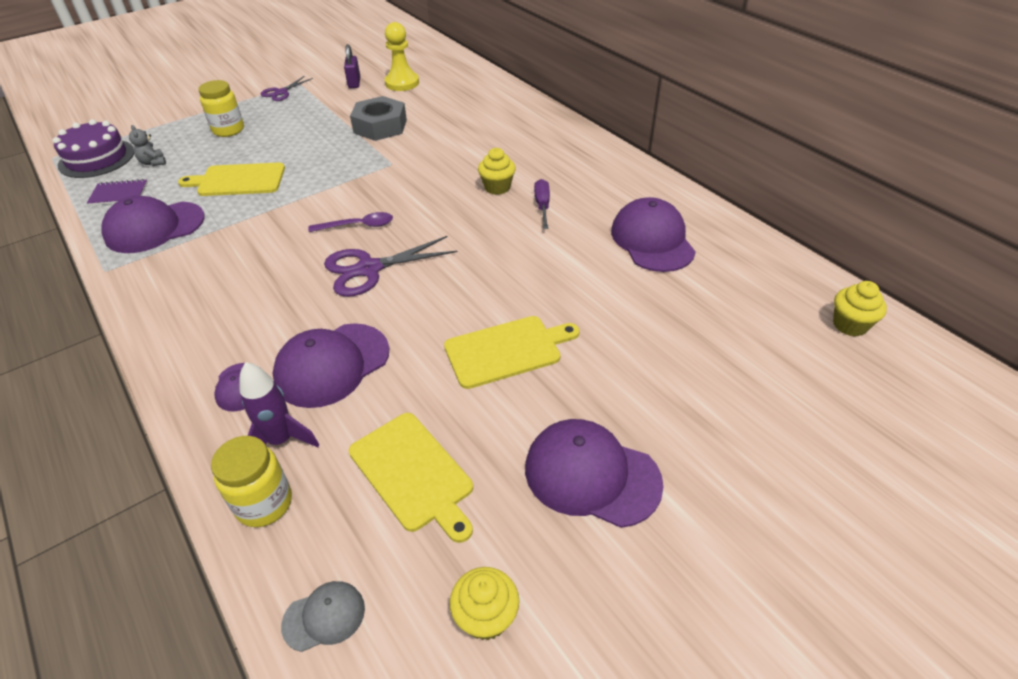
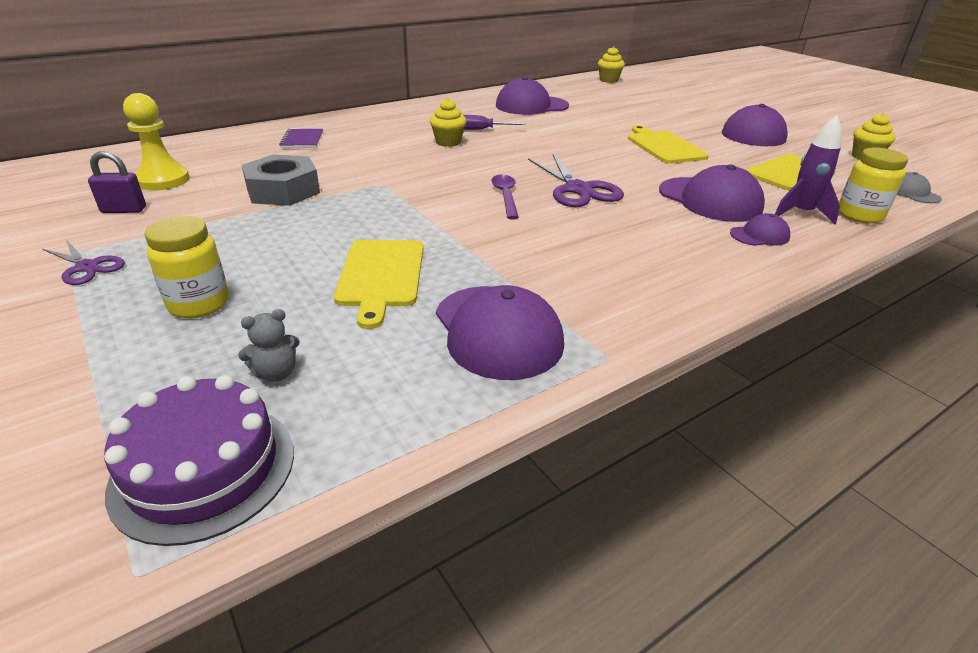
camera: 90 degrees left, 10 degrees down
purple notebook [87,179,148,206] -> purple notebook moved to [279,129,323,148]

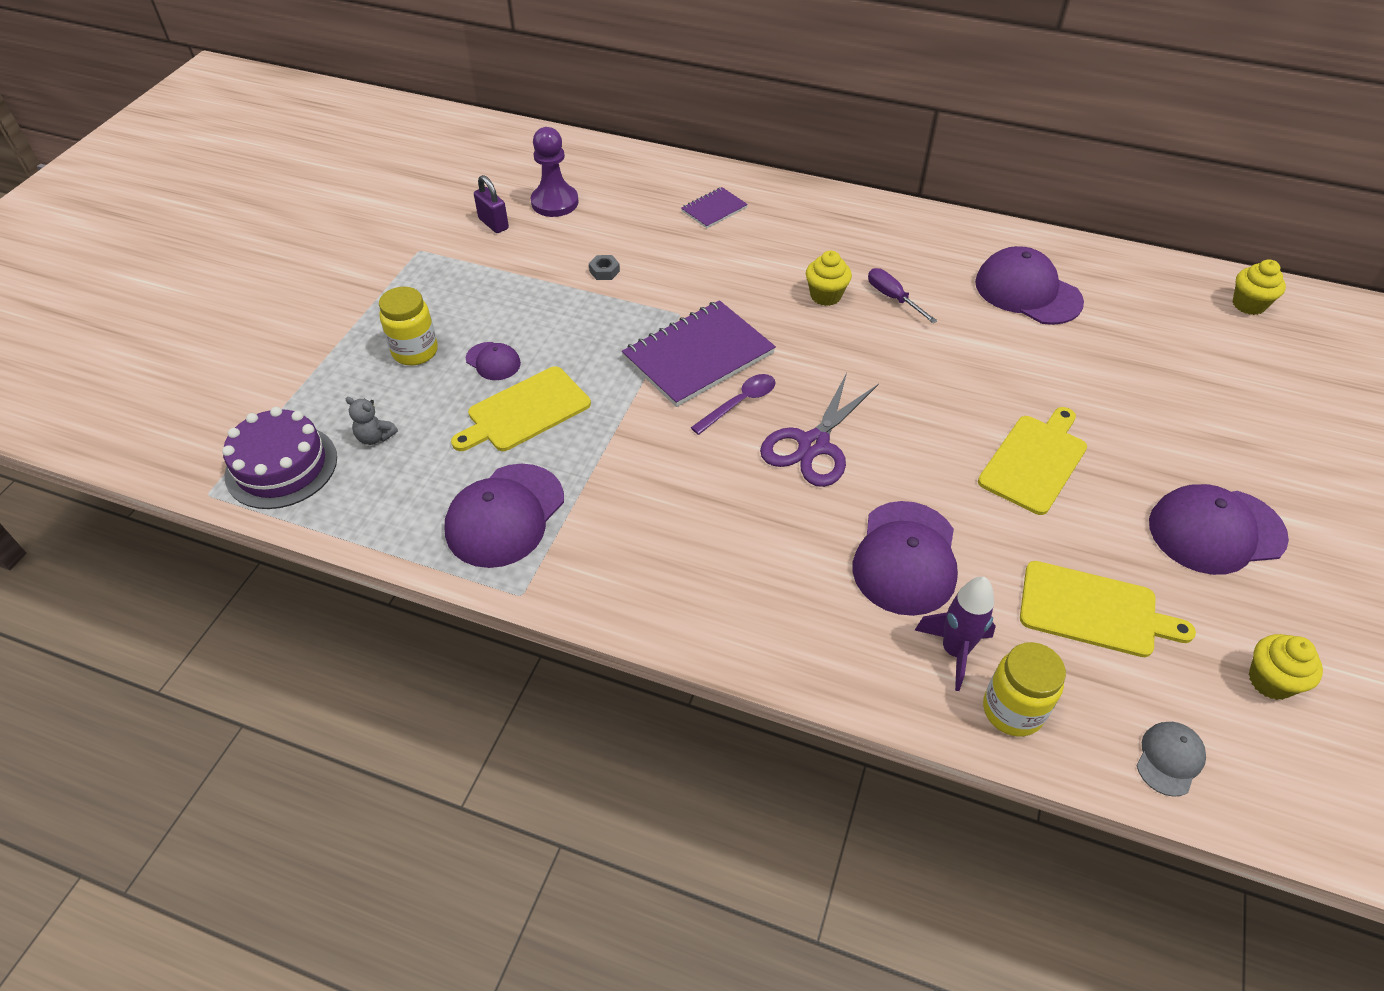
camera: 55 degrees right, 15 degrees up
purple scissors [42,240,125,285] -> none
yellow pawn [123,93,190,190] -> purple pawn [531,127,578,217]
grey nut [242,155,320,206] -> grey nut [589,255,620,280], size x0.40
purple cap [730,213,790,246] -> purple cap moved to [466,342,521,380]
none -> purple notebook [622,300,776,407]

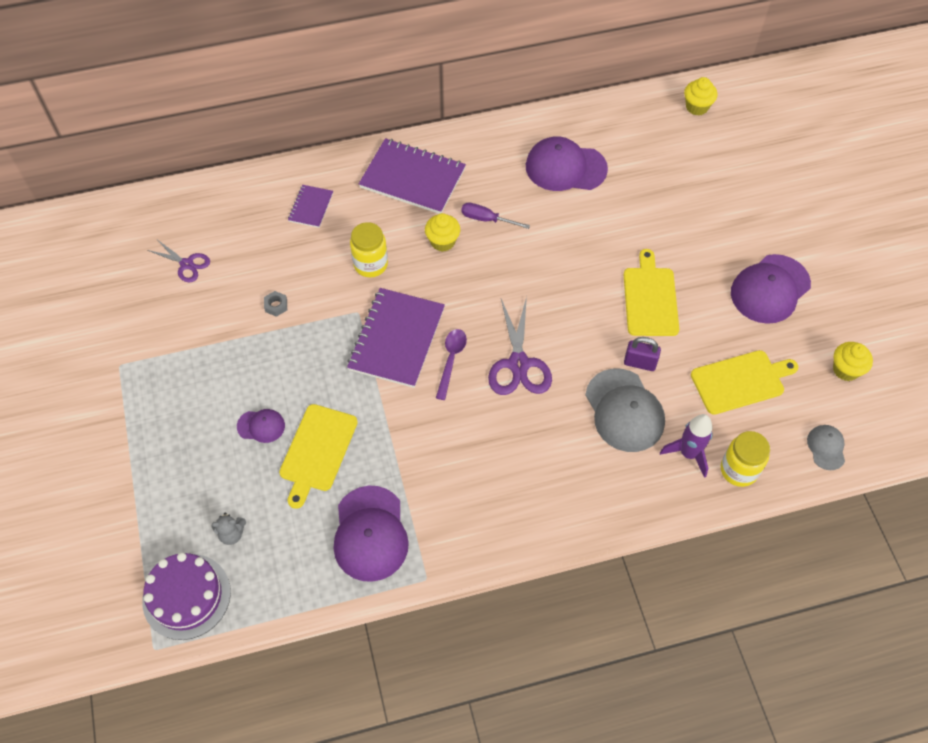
camera: 35 degrees left, 10 degrees up
yellow jar [379,287,438,365] -> yellow jar moved to [350,222,388,277]
purple padlock [474,175,509,233] -> purple padlock moved to [624,337,661,371]
purple pawn [531,127,578,217] -> purple scissors [147,240,210,282]
purple cap [853,501,958,616] -> grey cap [585,368,665,452]
none -> purple notebook [359,138,466,214]

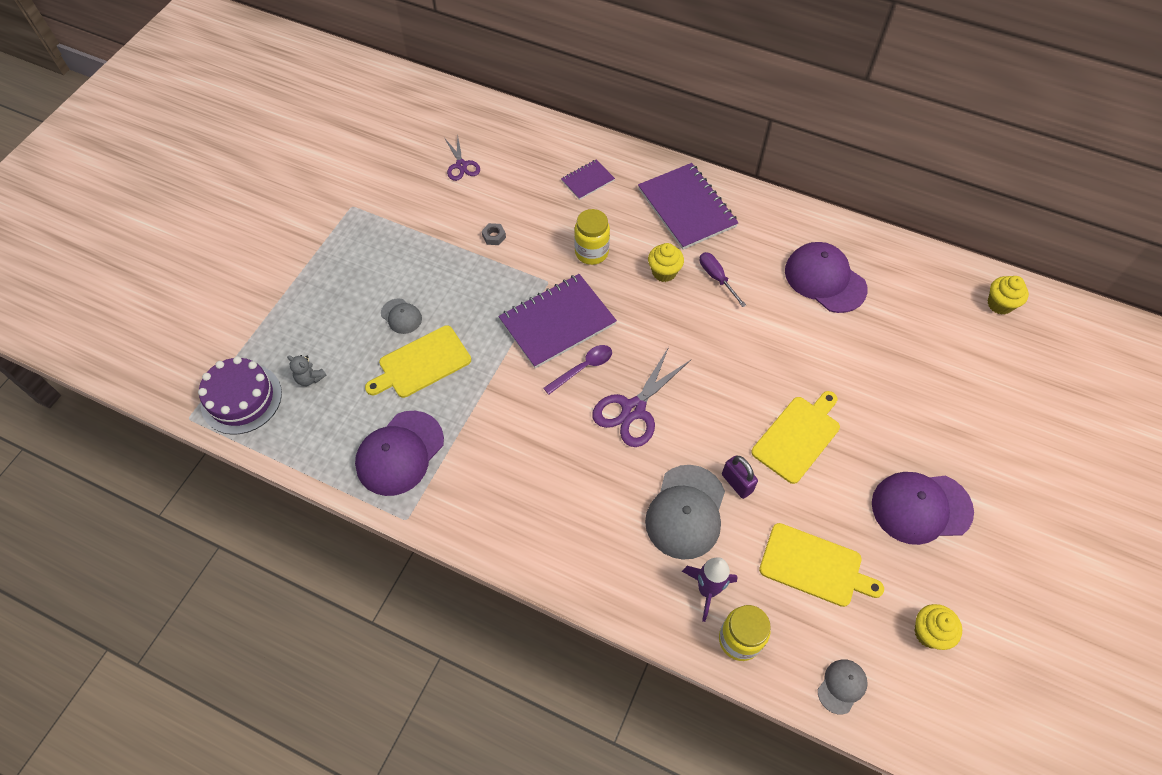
camera: 40 degrees right, 0 degrees up
purple cap [237,409,285,443] -> grey cap [381,298,422,334]

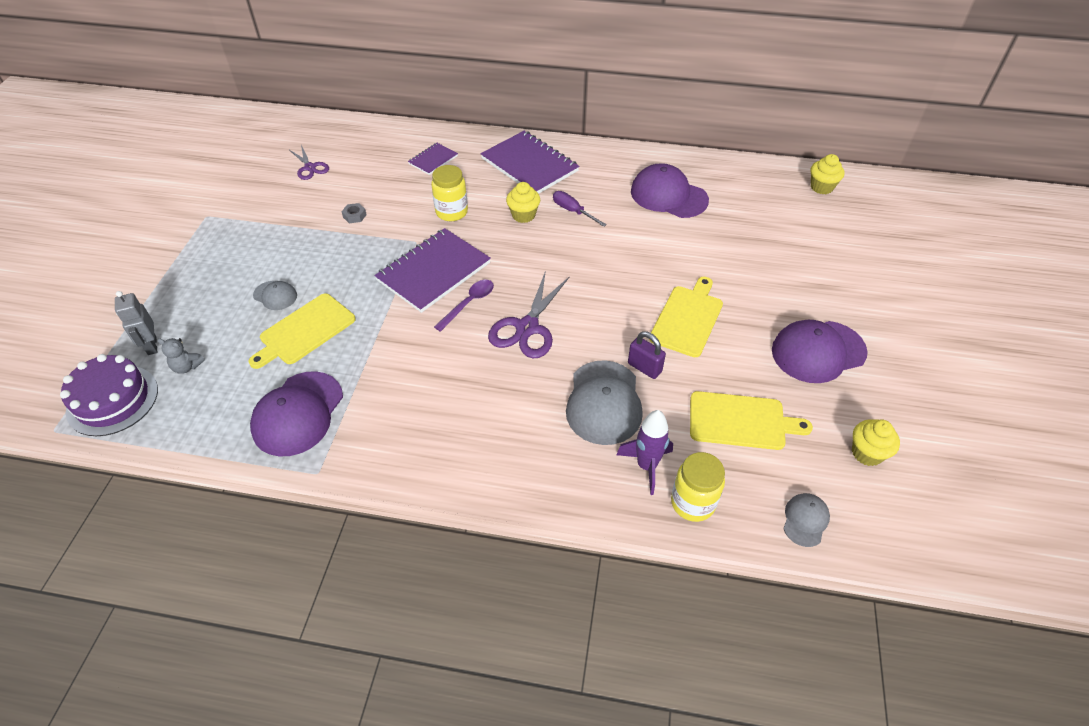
camera: 15 degrees left, 10 degrees down
none -> grey robot [115,291,157,355]

